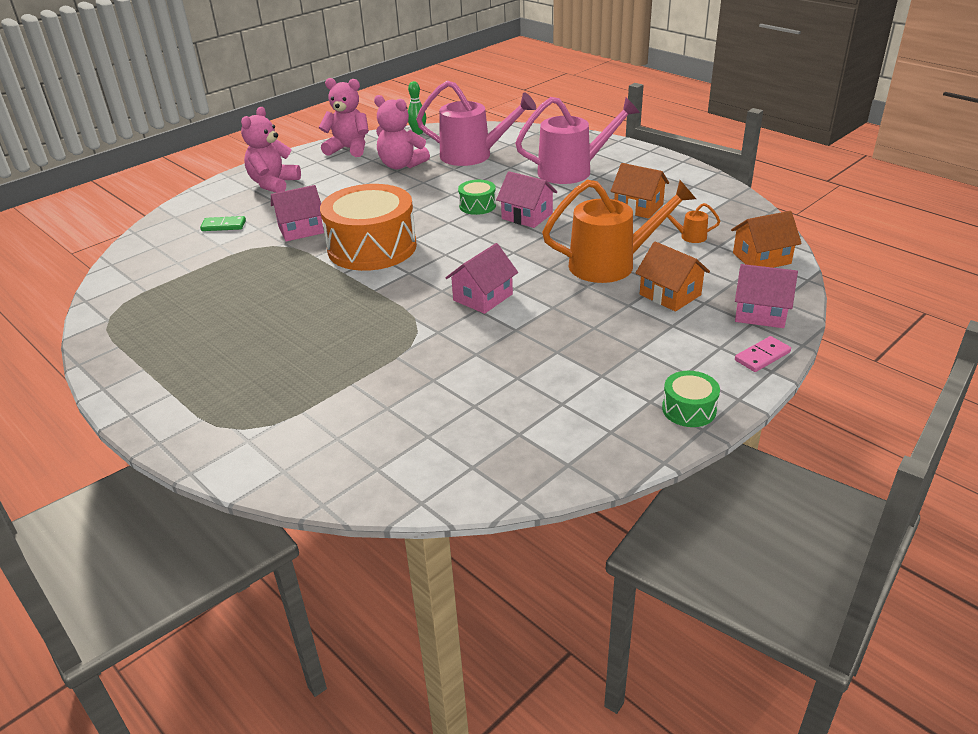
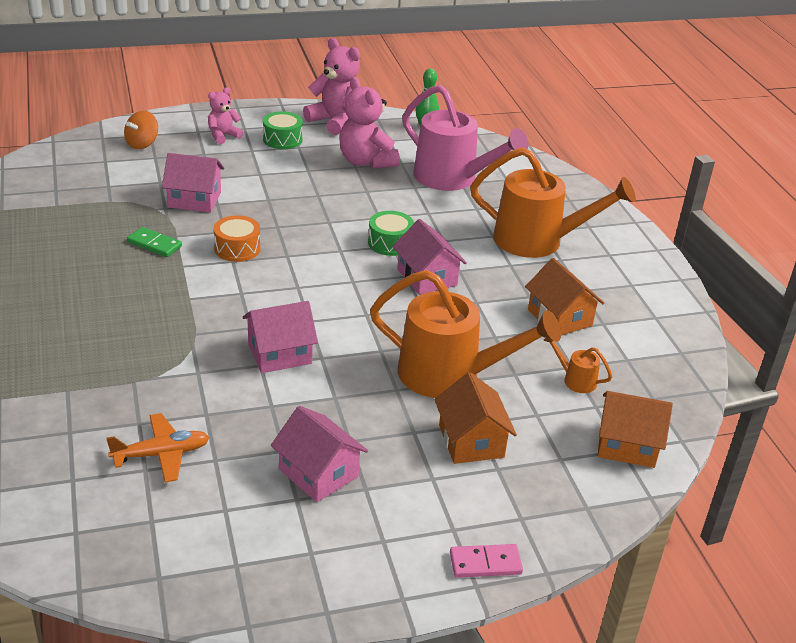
camera: 25 degrees right, 0 degrees up
green domino [200,216,246,231] -> green domino moved to [127,227,182,257]
pink teddy bear [241,107,301,193] -> pink teddy bear [208,87,243,144], size x0.58
orange drum [320,184,417,271] -> orange drum [213,215,261,262], size x0.45
pink watering can [515,97,640,184] -> orange watering can [470,147,636,258]
green drum [662,371,720,427] -> green drum moved to [263,111,303,149]
pink house [735,264,798,328] -> pink house moved to [271,406,368,502]
none -> orange plane [106,413,210,482]
none -> orange spinning top [124,111,158,149]

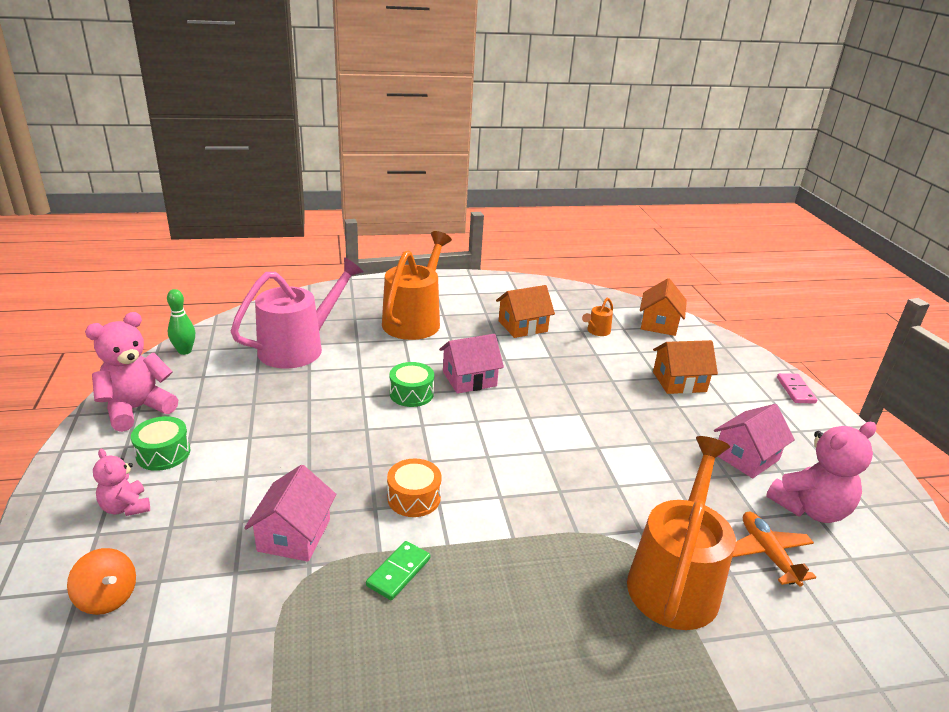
camera: 85 degrees left, 5 degrees down
pink house [243,301,318,373] -> none
pink teddy bear [339,77,400,169] -> pink teddy bear moved to [766,422,876,523]
orange watering can [370,270,561,398] -> orange watering can moved to [627,436,736,630]

